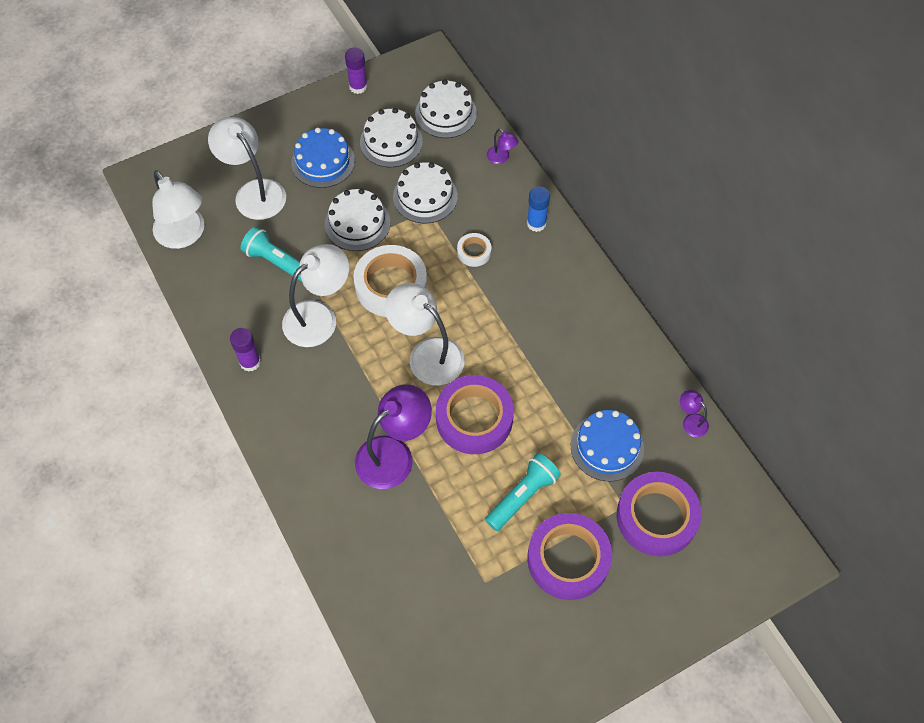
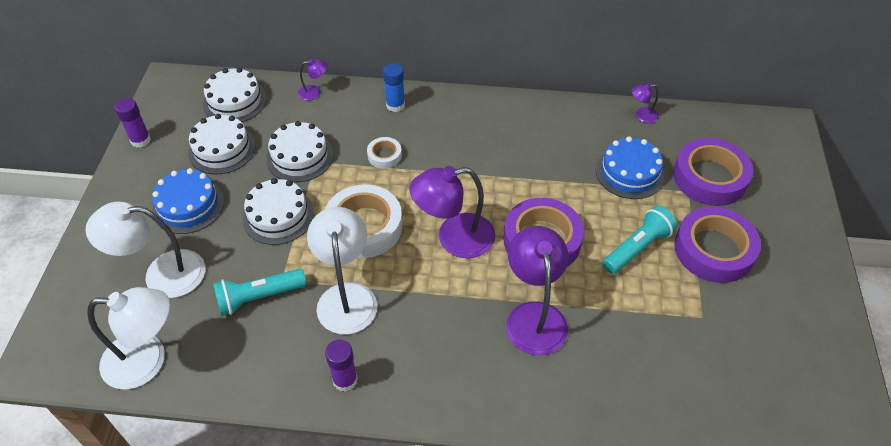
camera: 55 degrees left, 10 degrees down
white lamp [385,283,465,386] -> purple lamp [409,166,495,258]
turquoise flashlight [485,453,561,531] -> turquoise flashlight turned 60 degrees clockwise [603,206,677,274]

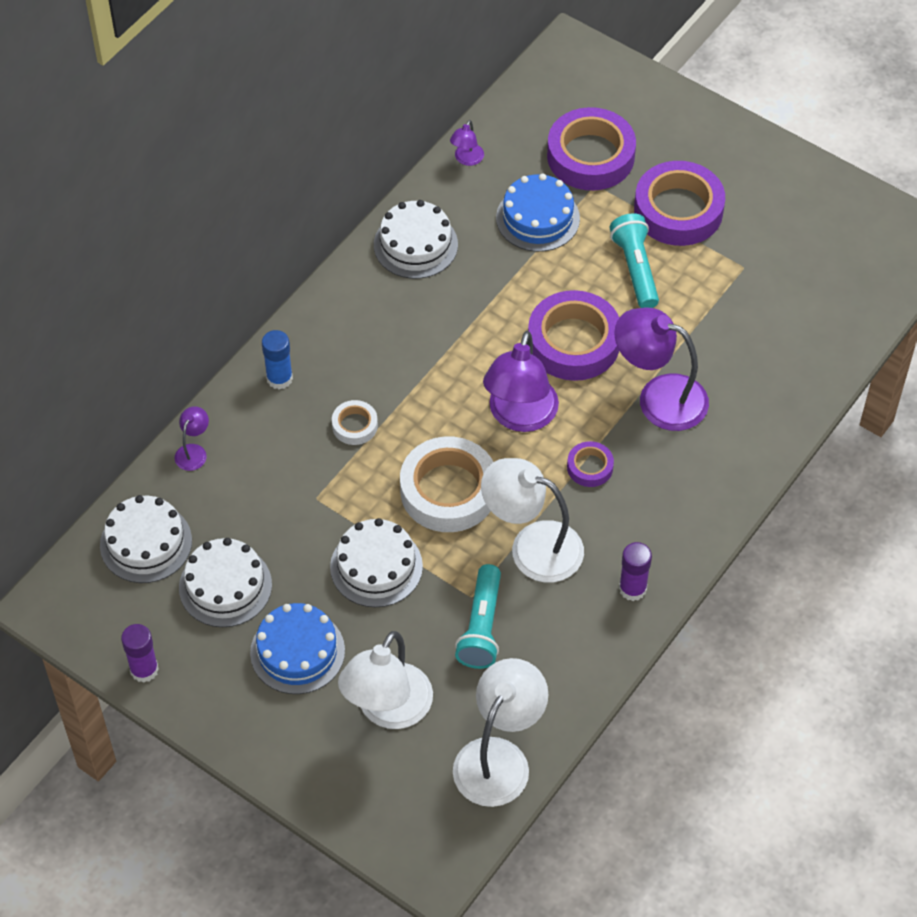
camera: 60 degrees left, 5 degrees up
white cake [266,121,333,182] -> white cake moved to [374,200,458,279]
none -> purple tape [567,441,614,487]

